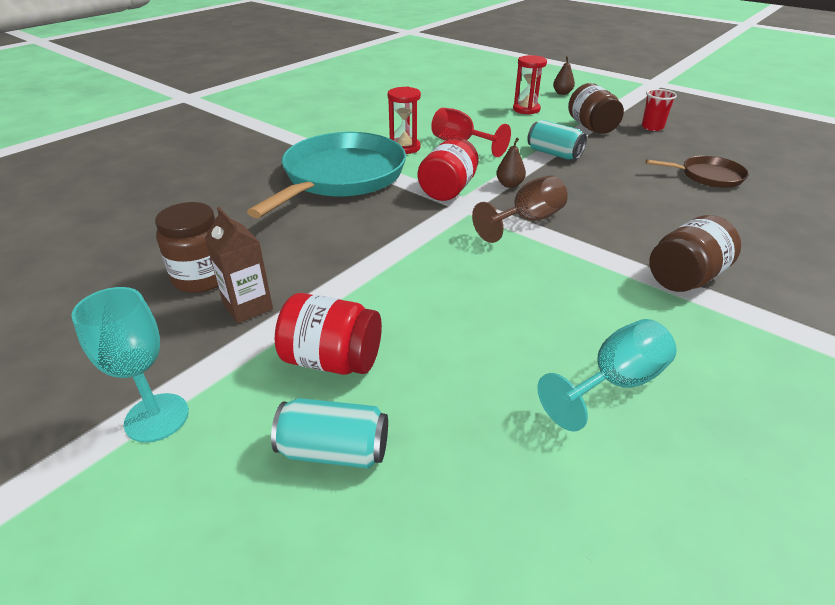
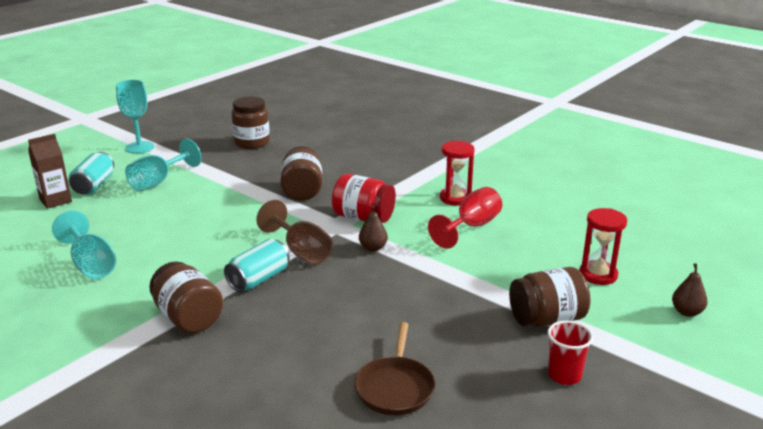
camera: 90 degrees right, 10 degrees down
brown carton [204,207,273,323] -> brown carton moved to [28,134,72,209]
turquoise pan [247,132,406,218] -> none
red jar [275,293,382,375] -> turquoise goblet [125,138,202,191]
turquoise can [527,120,587,160] -> turquoise can moved to [224,239,290,292]
none -> brown jar [280,146,322,201]

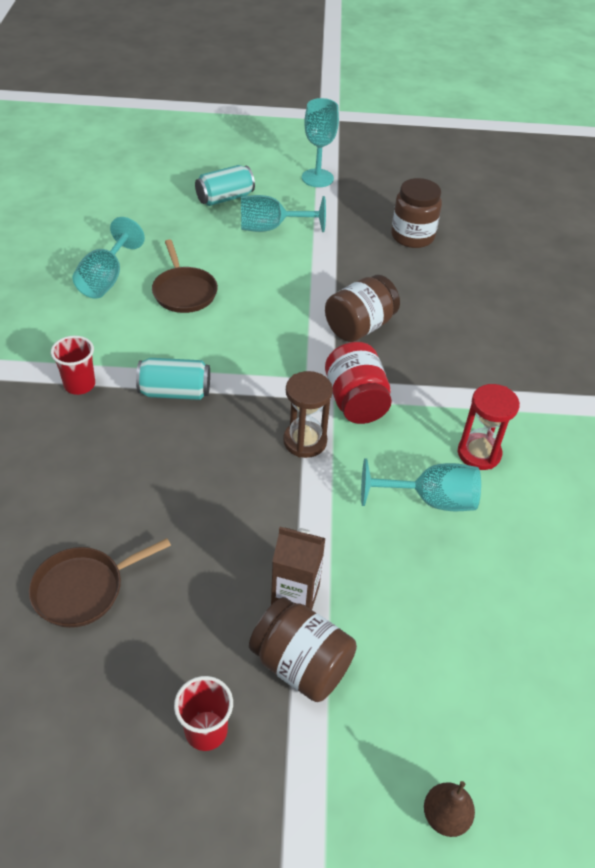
camera: 50 degrees right, 20 degrees up
brown carton [28,134,72,209] -> brown carton moved to [271,527,326,610]
brown jar [149,261,223,333] -> red cup [51,336,95,395]
brown goblet [256,200,333,265] -> none
brown pear [359,205,388,252] -> brown hourglass [283,371,333,458]
red goblet [428,187,502,249] -> turquoise goblet [361,458,481,511]
red hourglass [580,208,627,285] -> none
none -> brown pan [152,239,218,313]

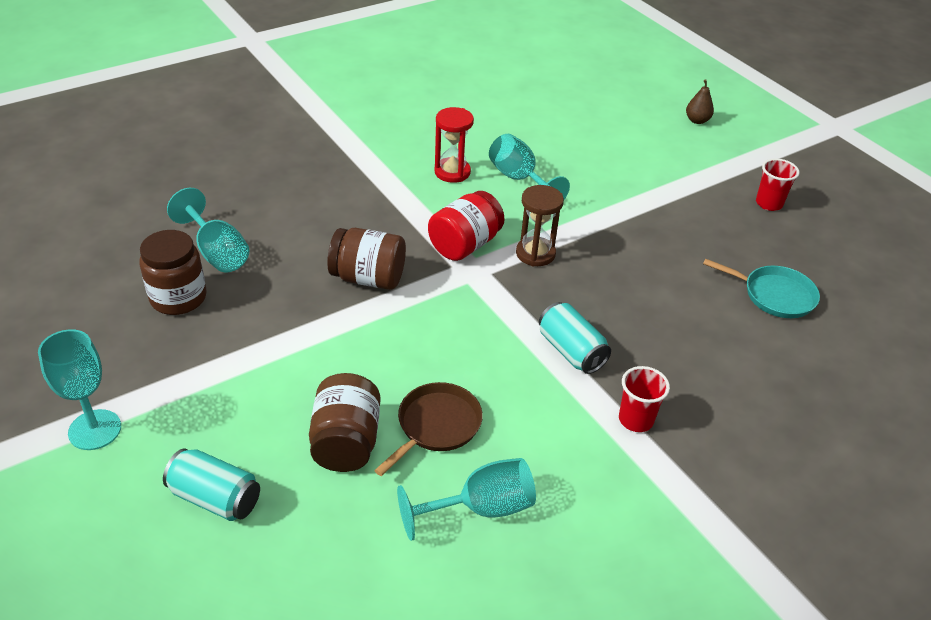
camera: 125 degrees left, 5 degrees down
brown pan [29,538,171,628] -> turquoise pan [703,258,820,318]
turquoise goblet [241,195,326,232] -> turquoise goblet moved to [167,188,249,272]
brown jar [249,597,357,702] -> brown jar moved to [309,373,380,472]
brown carton [271,527,326,610] -> none

